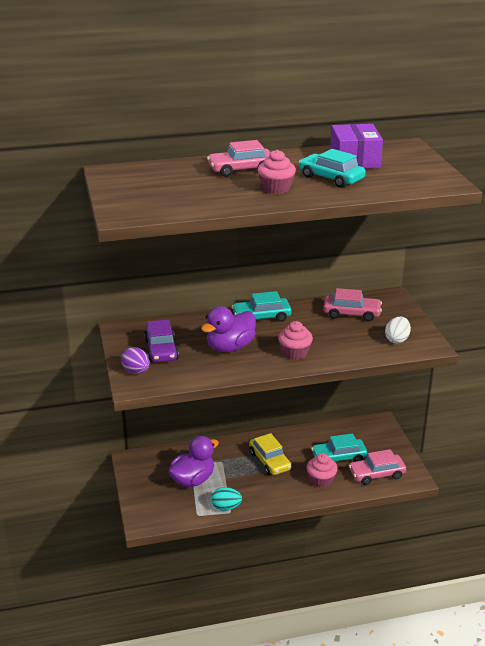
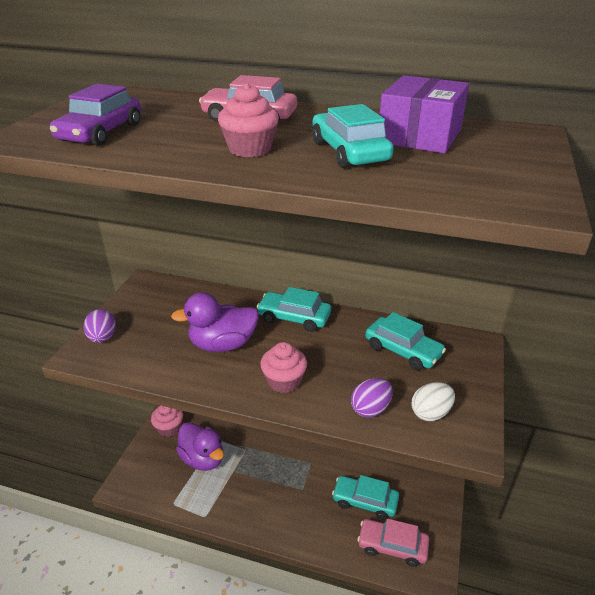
camera: 30 degrees right, 5 degrees up
purple car [144,320,179,362] -> purple car moved to [50,84,141,146]
purple duck [168,436,219,487] -> purple duck turned 60 degrees clockwise [176,422,224,471]
turquoise egg [211,487,242,511] -> none
yellow car [249,433,292,475] -> none
pink cupcake [306,453,338,488] -> pink cupcake moved to [151,405,183,437]
pink car [323,288,382,321] -> turquoise car [365,312,446,370]
none -> purple egg [351,378,393,418]

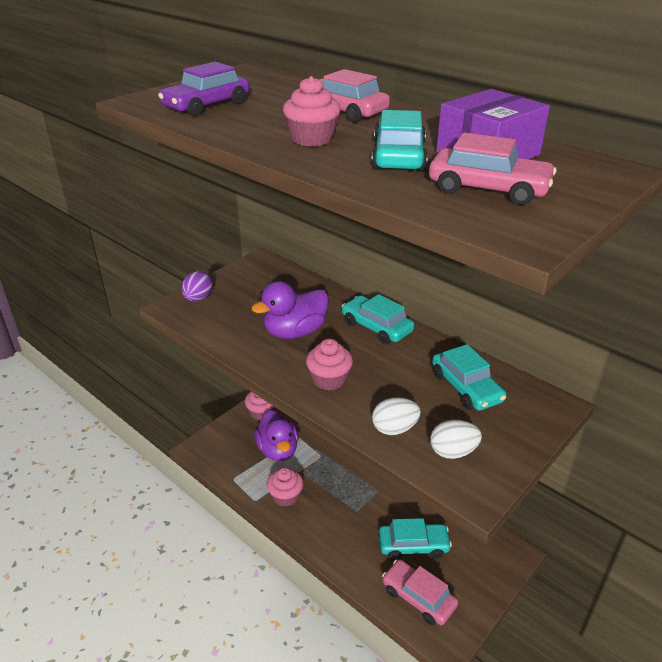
camera: 25 degrees right, 0 degrees up
purple duck [171,292,259,352] -> purple duck turned 45 degrees counterclockwise [251,281,329,339]
turquoise car [332,475,399,520] -> turquoise car turned 135 degrees clockwise [379,518,452,560]
purple egg [351,378,393,418] -> white egg [372,397,421,435]
none -> pink cupcake [267,467,303,507]
none -> pink car [429,133,557,205]

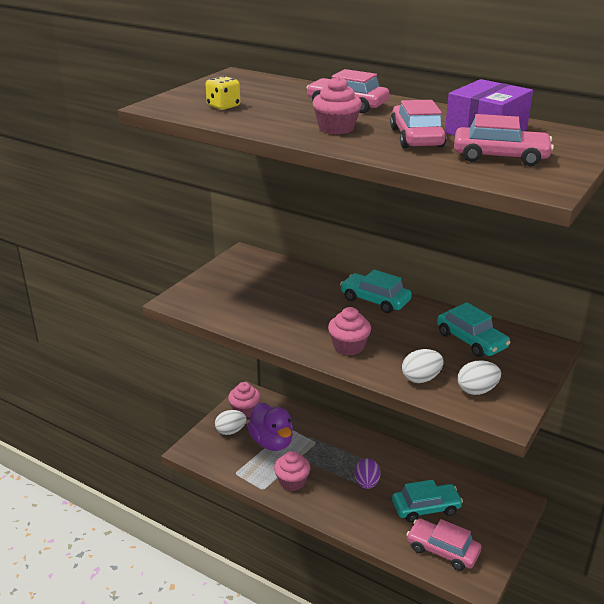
camera: 10 degrees left, 5 degrees down
purple car [158,62,249,116] -> yellow dice [206,76,240,110]
purple egg [182,271,212,301] -> purple egg moved to [355,458,381,489]
purple duck [251,281,329,339] -> none
turquoise car [371,110,428,171] -> pink car [390,100,447,148]
none -> white egg [215,410,247,435]

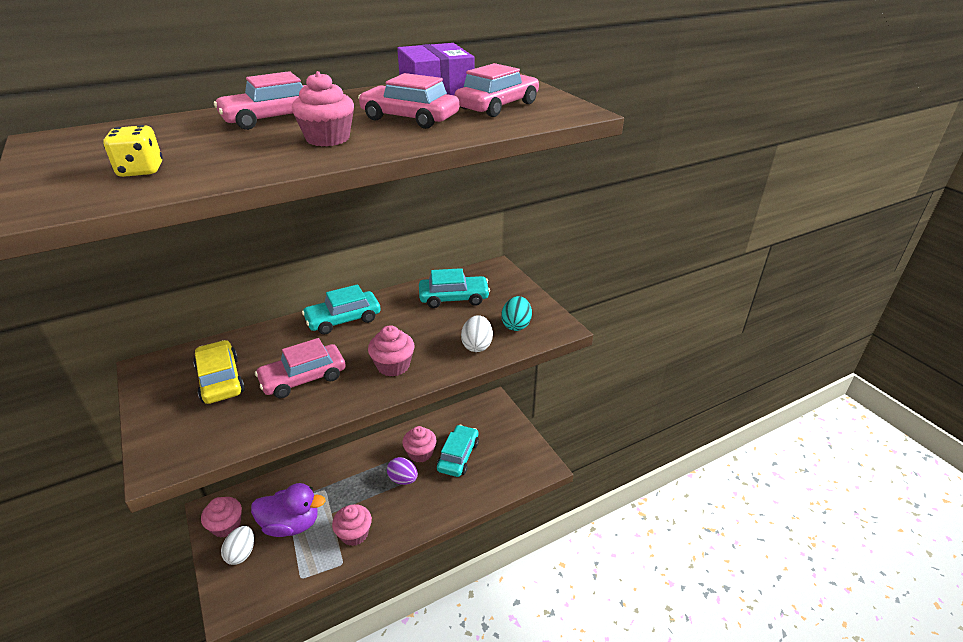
camera: 60 degrees left, 5 degrees up
pink car [406,518,482,571] -> pink car moved to [255,338,346,398]
white egg [458,360,501,395] -> turquoise egg [501,296,532,331]
none -> yellow car [193,340,245,404]
none -> pink cupcake [402,426,436,463]

